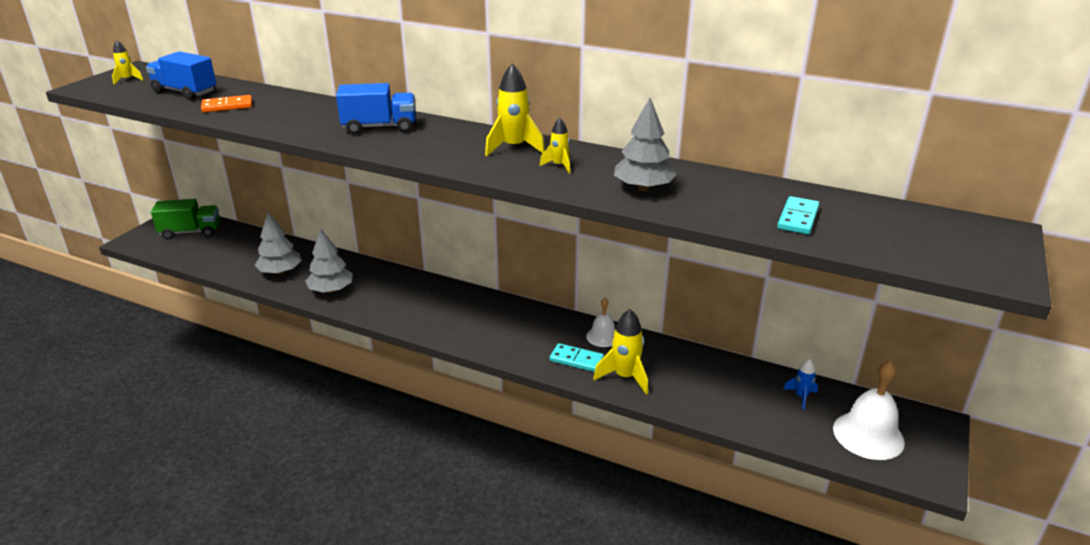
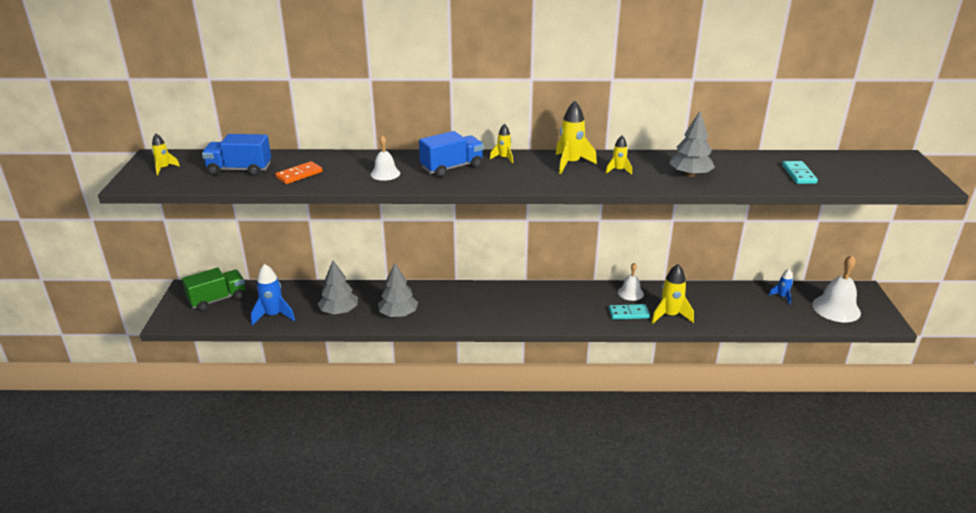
camera: 25 degrees left, 0 degrees up
none -> blue rocket [251,264,295,325]
none -> white bell [371,135,400,181]
none -> yellow rocket [490,124,513,164]

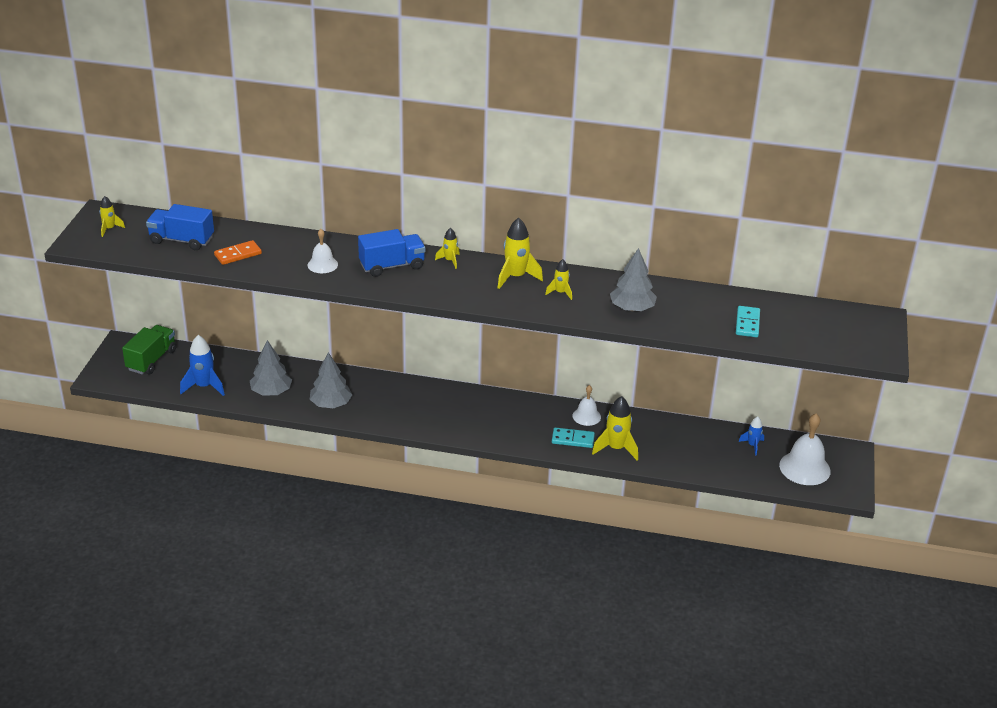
camera: 10 degrees right, 5 degrees up
green truck [182,268,245,311] -> green truck turned 45 degrees counterclockwise [122,325,176,374]

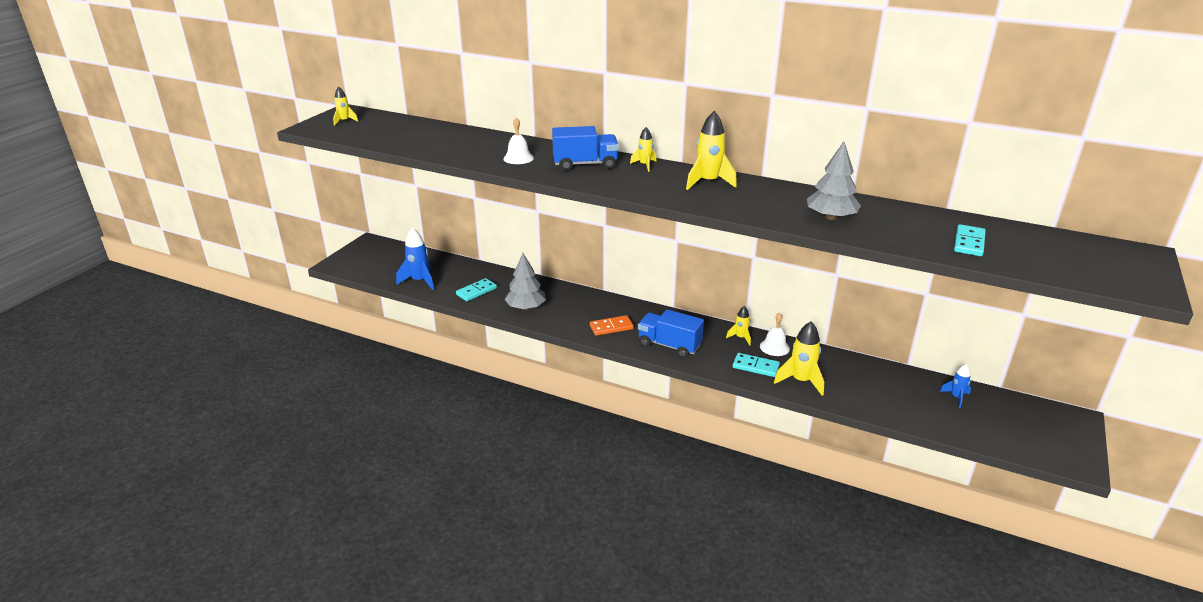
camera: 15 degrees right, 5 degrees down
green truck [122,325,176,374] -> none
blue truck [146,204,214,250] -> blue truck moved to [638,309,704,358]
orange domino [214,240,262,265] -> orange domino moved to [590,315,634,336]
grey tree [250,340,292,396] -> turquoise domino [456,278,497,301]
yellow rocket [545,259,572,300] -> yellow rocket moved to [726,306,751,345]
white bell [779,413,831,485] -> none

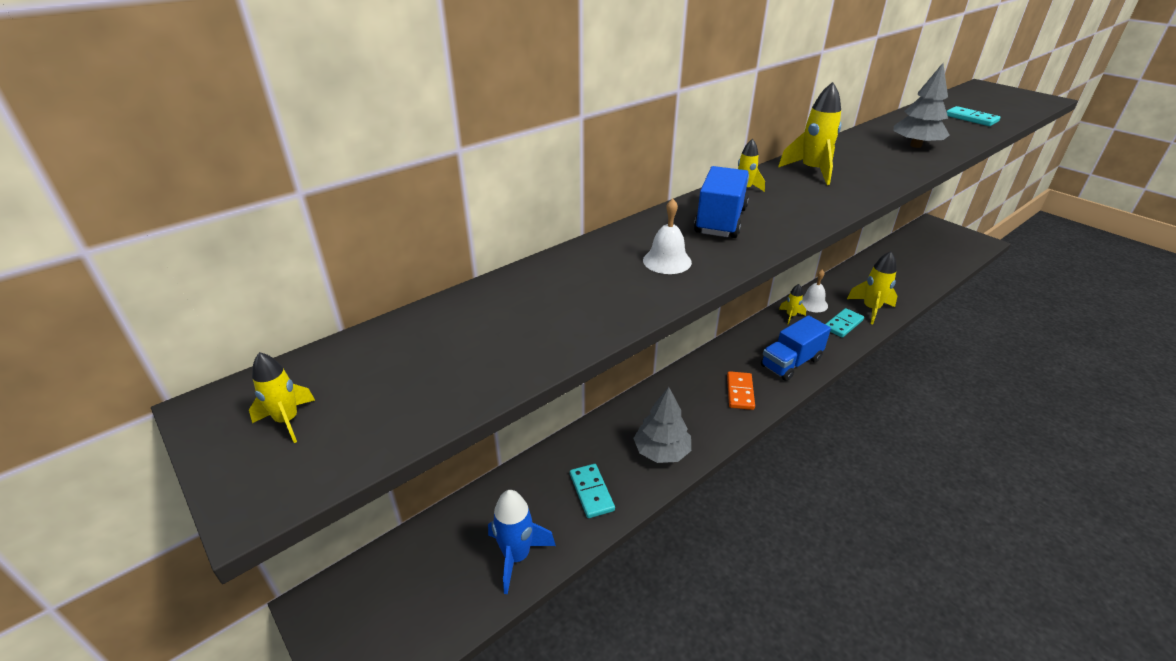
camera: 65 degrees left, 5 degrees up
blue rocket [940,364,971,408] -> none

